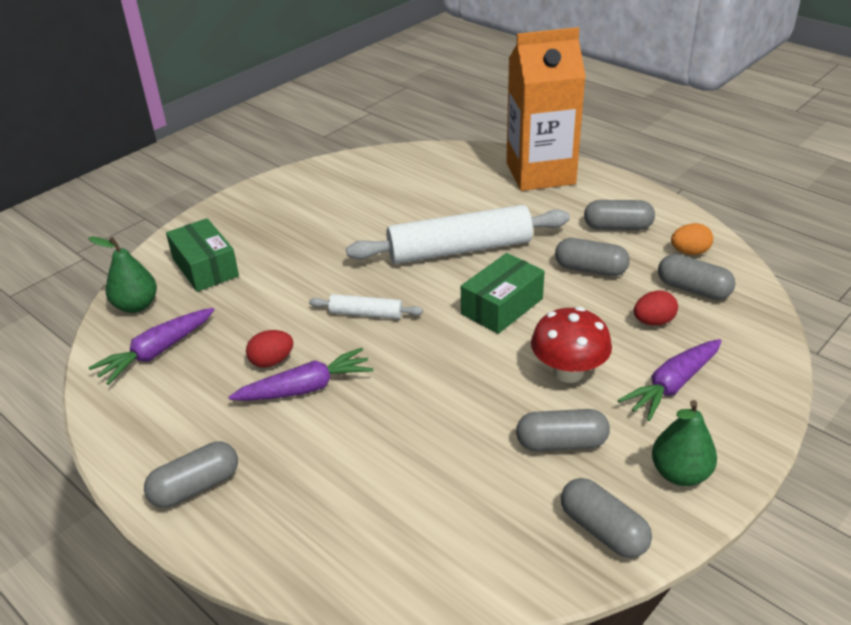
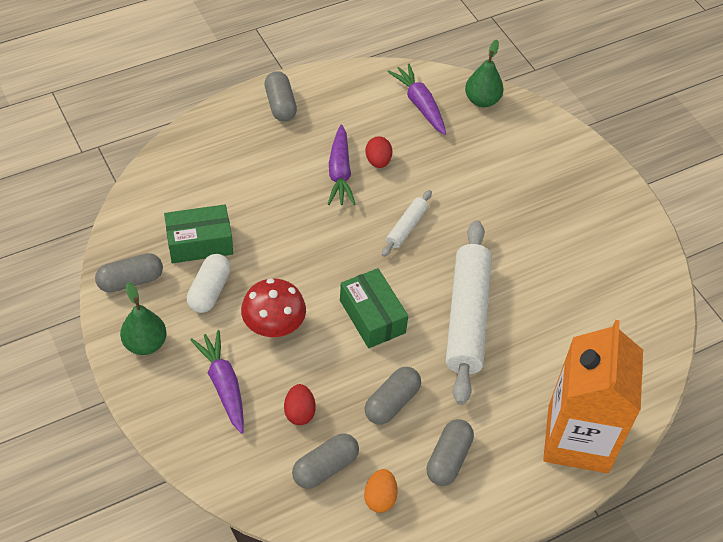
camera: 105 degrees right, 15 degrees up
green box [166,218,239,292] -> green box moved to [164,204,233,263]
grey capsule [516,409,610,451] -> white capsule [187,254,231,313]

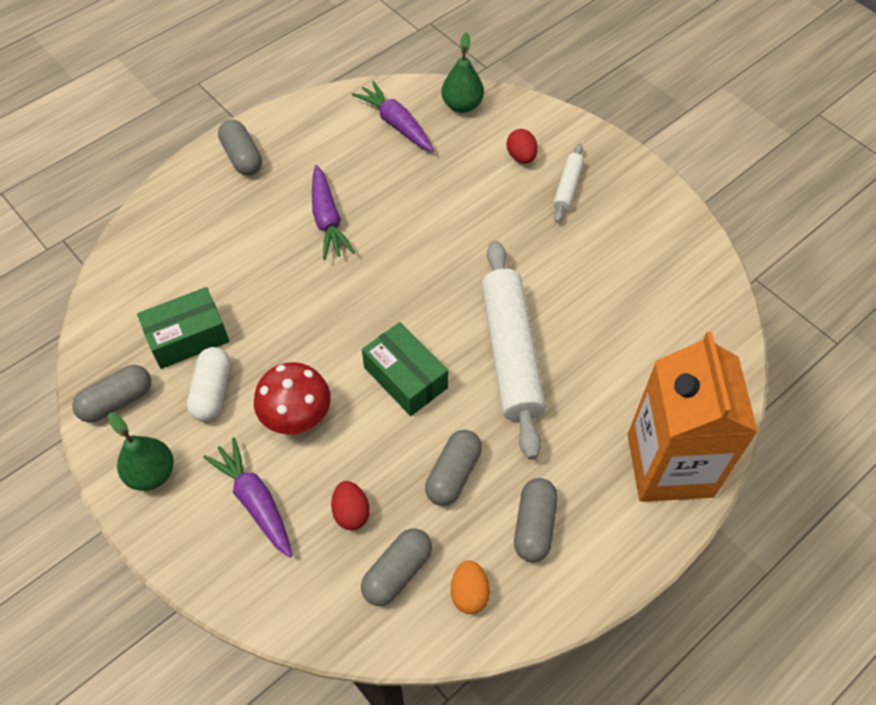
camera: 10 degrees left, 5 degrees up
red egg [365,136,392,168] -> red egg moved to [507,129,538,164]
white rolling pin [382,190,432,257] -> white rolling pin moved to [553,143,584,223]

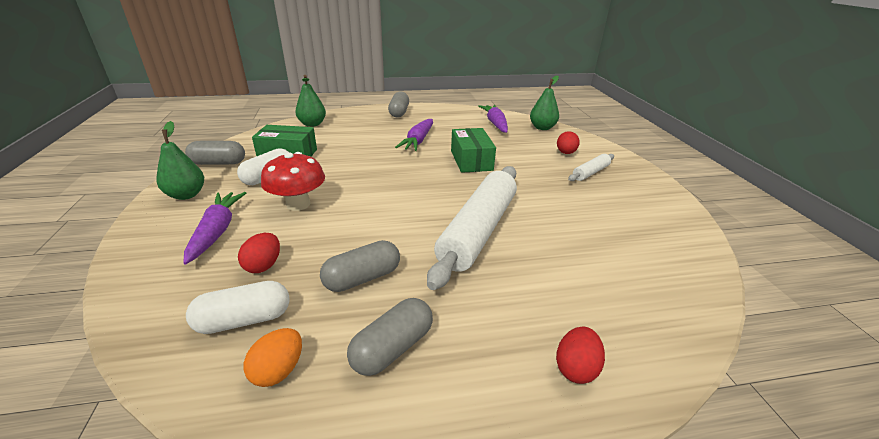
camera: 30 degrees right, 25 degrees down
grey capsule [361,528,432,606] -> white capsule [186,281,289,334]
green box [362,322,448,416] -> green box moved to [451,128,496,173]
orange carton [628,332,758,502] -> red egg [556,327,605,384]
none -> green pear [295,75,326,127]

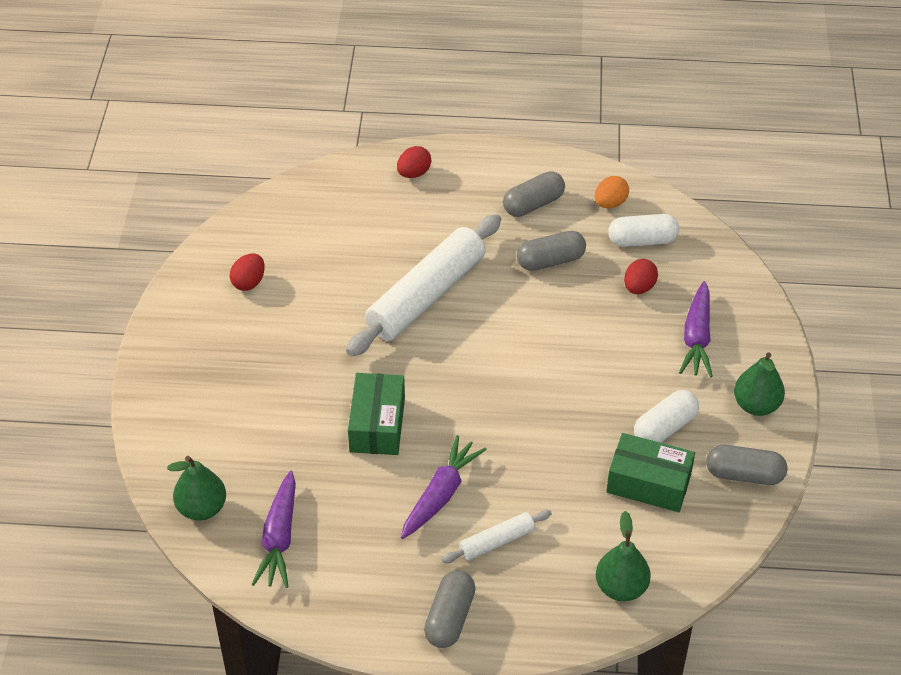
camera: 165 degrees left, 15 degrees up
red mushroom [261,152,325,211] -> none
red egg [557,131,580,154] -> red egg moved to [230,253,265,291]
white rolling pin [568,154,614,181] -> white rolling pin moved to [442,510,552,563]

